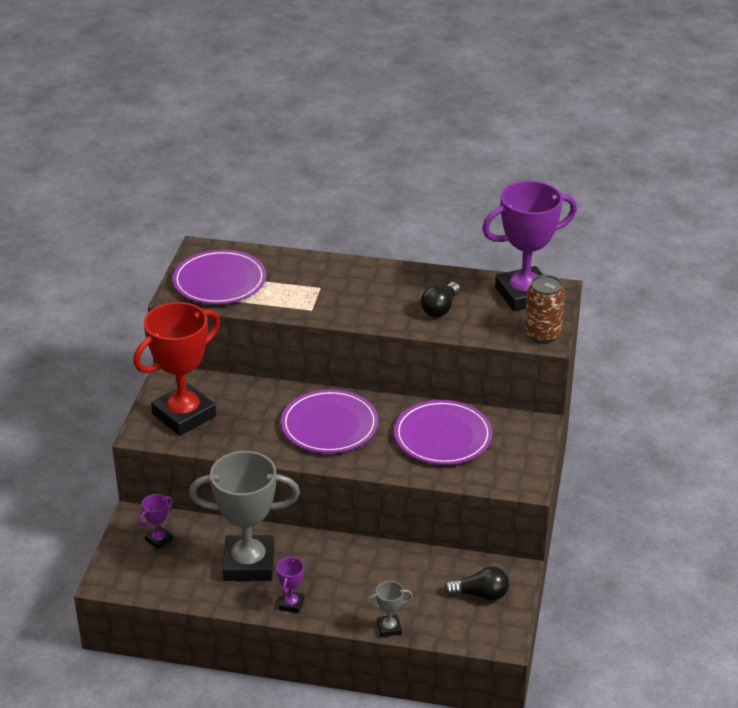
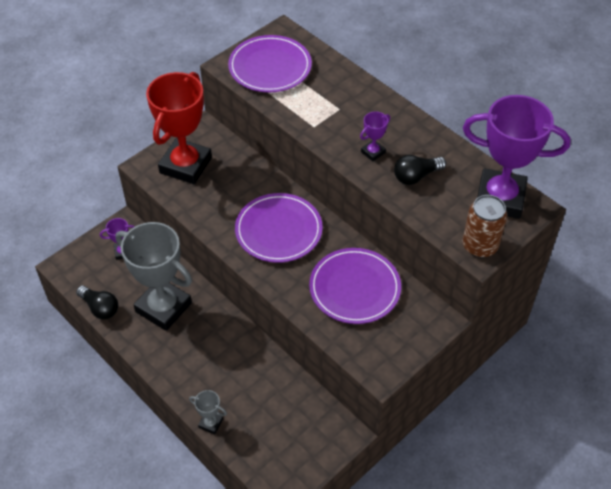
camera: 35 degrees right, 15 degrees up
red trophy [133,302,220,436] -> red trophy turned 60 degrees counterclockwise [146,72,212,184]
purple trophy [276,556,304,613] -> purple trophy moved to [360,112,390,161]
black light bulb [444,567,509,601] -> black light bulb moved to [76,285,118,319]

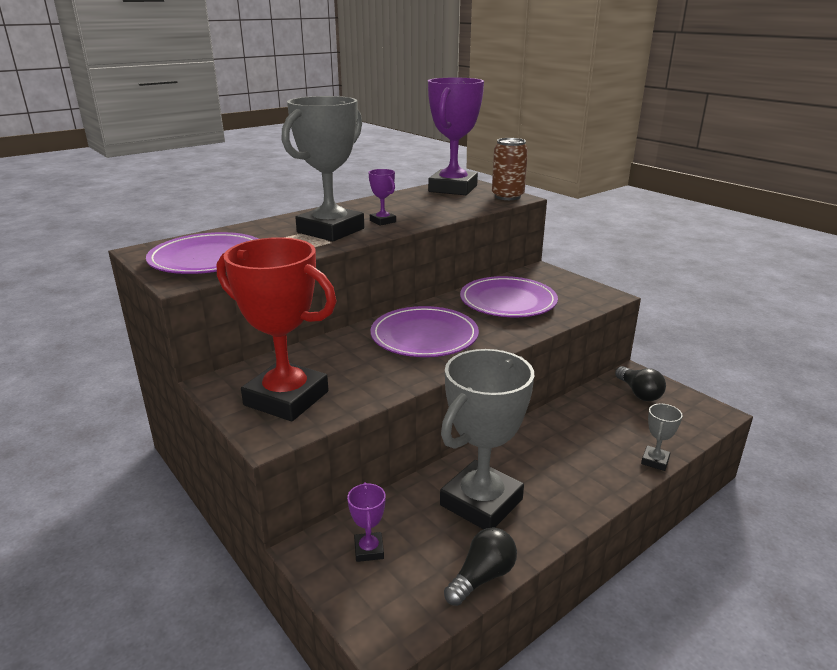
camera: 85 degrees left, 25 degrees down
black light bulb [394,155,446,185] -> black light bulb moved to [615,366,666,401]
none -> grey trophy [282,96,364,241]

